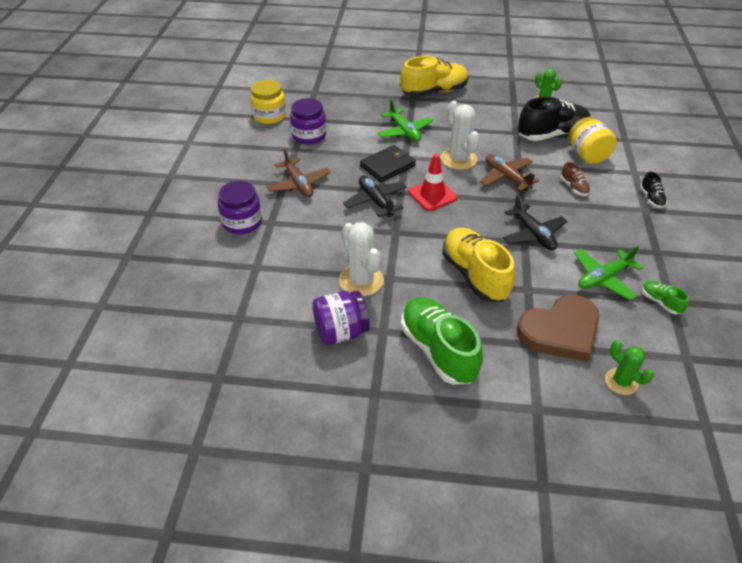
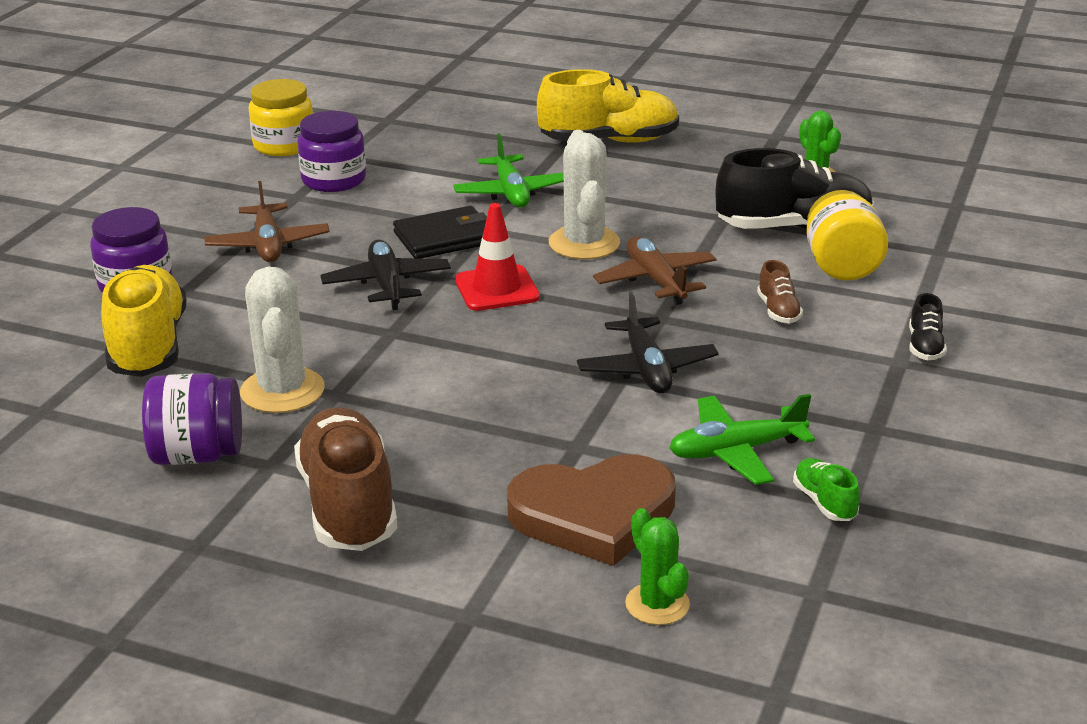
camera: 15 degrees right, 15 degrees down
green shoe [401,297,483,385] -> brown shoe [294,407,397,551]
yellow shoe [442,227,515,302] -> yellow shoe moved to [101,265,187,377]

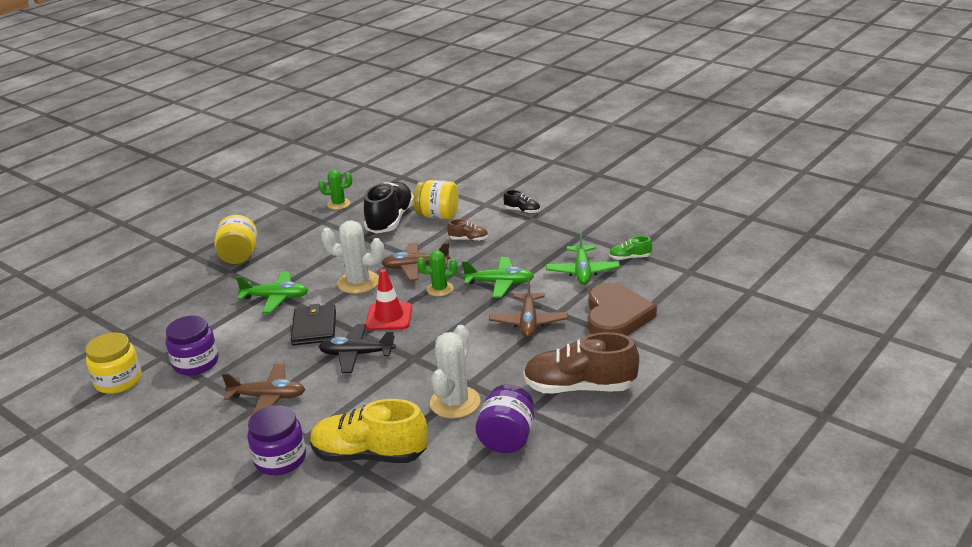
camera: 70 degrees left, 0 degrees up
white cactus [240,266,325,413] -> white cactus turned 75 degrees counterclockwise [430,325,480,419]
yellow shoe [537,69,679,143] -> yellow jar [214,215,257,264]
black plane [577,292,719,393] -> green plane [462,257,534,298]
green cactus [625,508,690,625] -> green cactus moved to [417,250,458,296]
none -> brown plane [489,279,568,338]

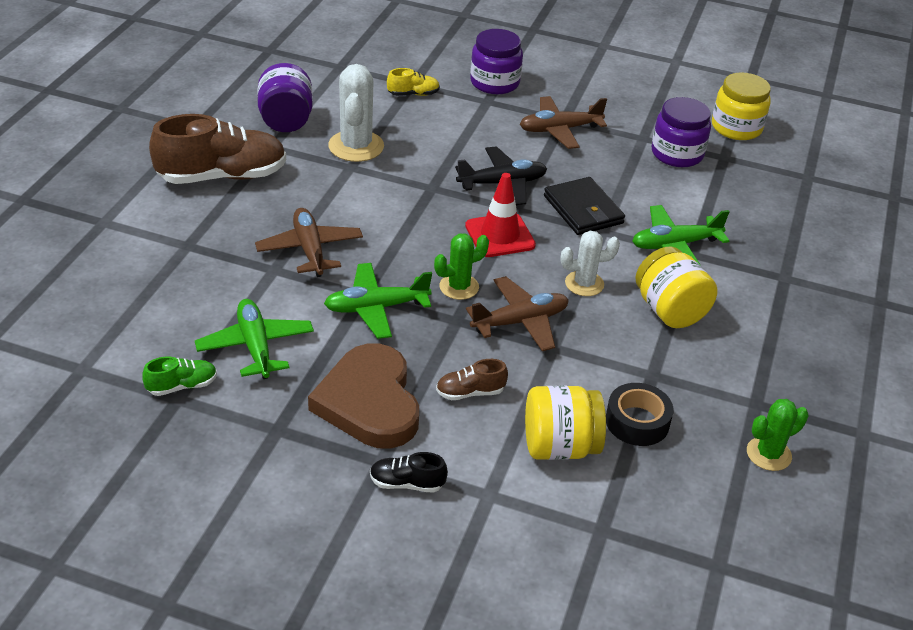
camera: 155 degrees right, 10 degrees up
yellow jar [214,215,257,264] -> yellow jar moved to [635,246,718,328]
yellow shoe [310,399,428,463] -> yellow shoe [387,68,440,96], size x0.45
white cactus [321,220,384,294] -> white cactus [560,231,620,296], size x0.63
black shoe [364,182,414,234] -> black tape [606,383,674,446]
brown heart [588,282,657,336] -> brown heart moved to [308,343,419,449]

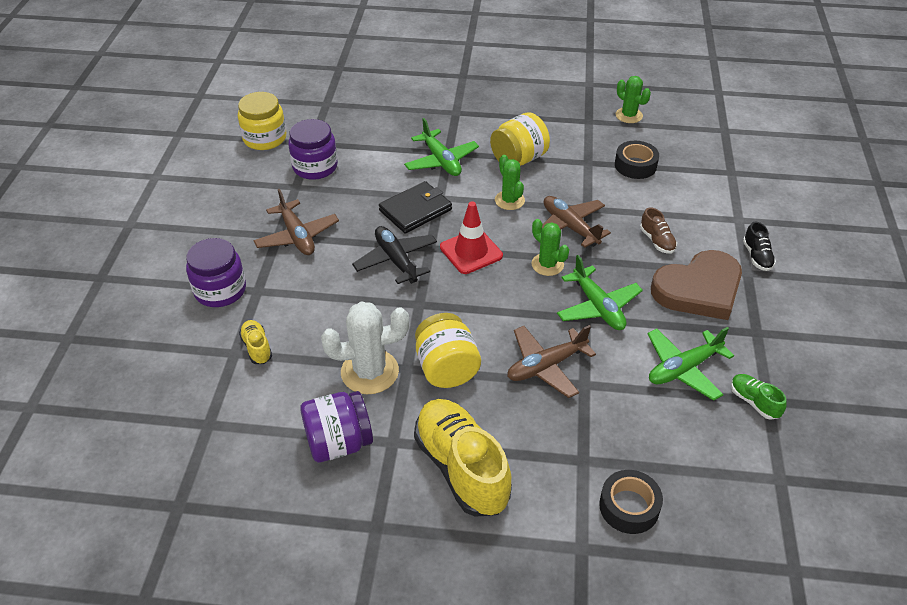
camera: 100 degrees left, 5 degrees up
brown shoe [149,114,286,184] -> yellow shoe [414,399,512,517]
yellow jar [525,386,606,460] -> yellow jar moved to [415,313,481,388]
white cactus [560,231,620,296] -> green cactus [495,155,525,210]
none -> black tape [599,470,663,534]

